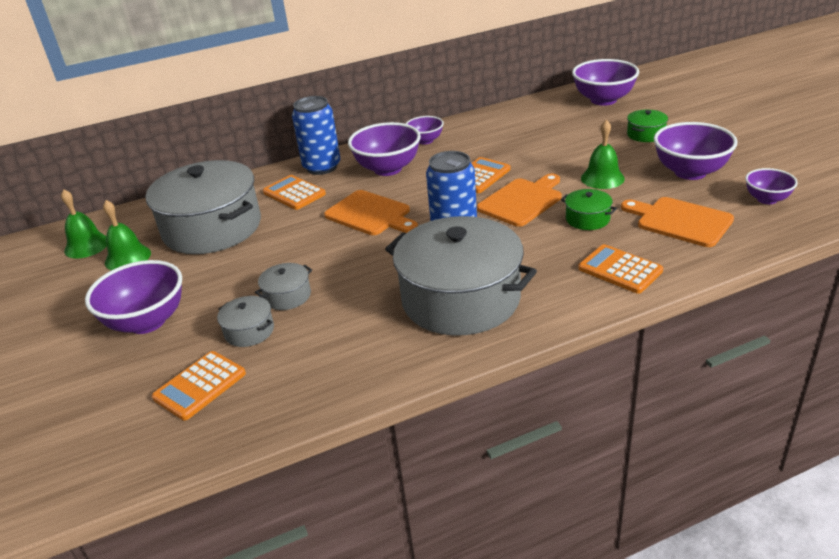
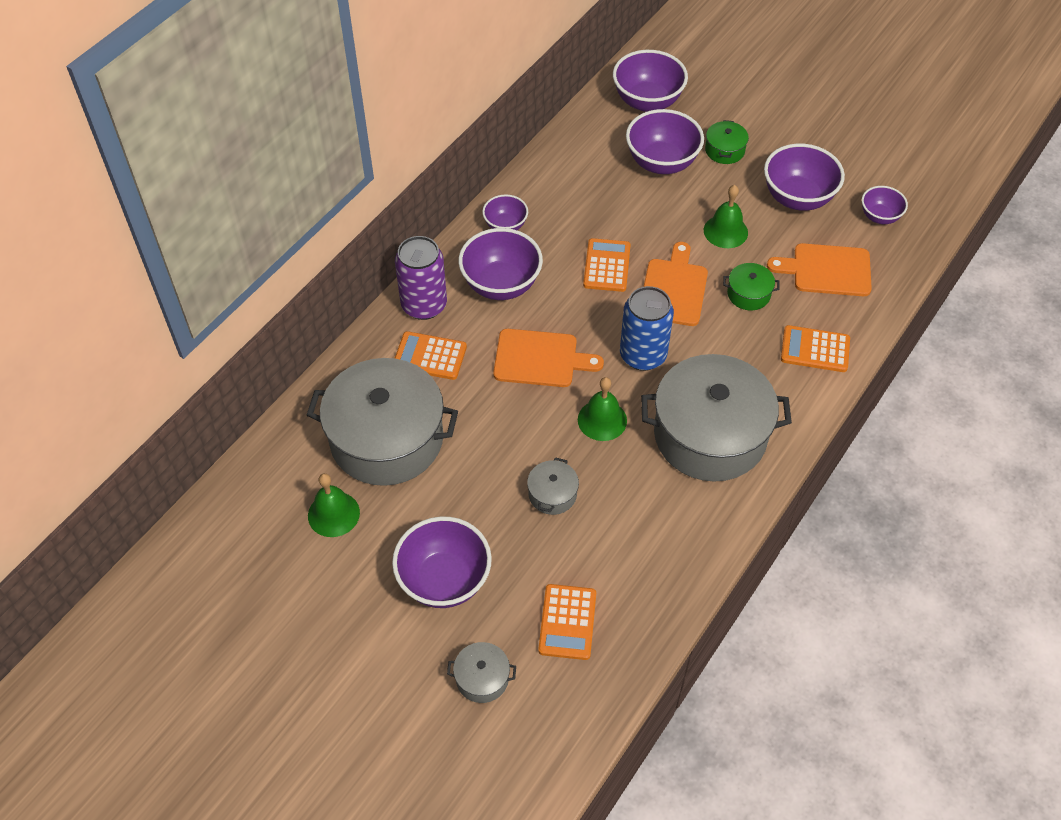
camera: 35 degrees left, 20 degrees up
green bell [61,189,107,259] -> green bell moved to [578,377,627,441]
grey pot [217,296,274,347] -> grey pot moved to [447,642,516,703]
blue can [292,96,340,175] -> purple can [395,236,447,320]
none -> purple bowl [626,109,704,174]

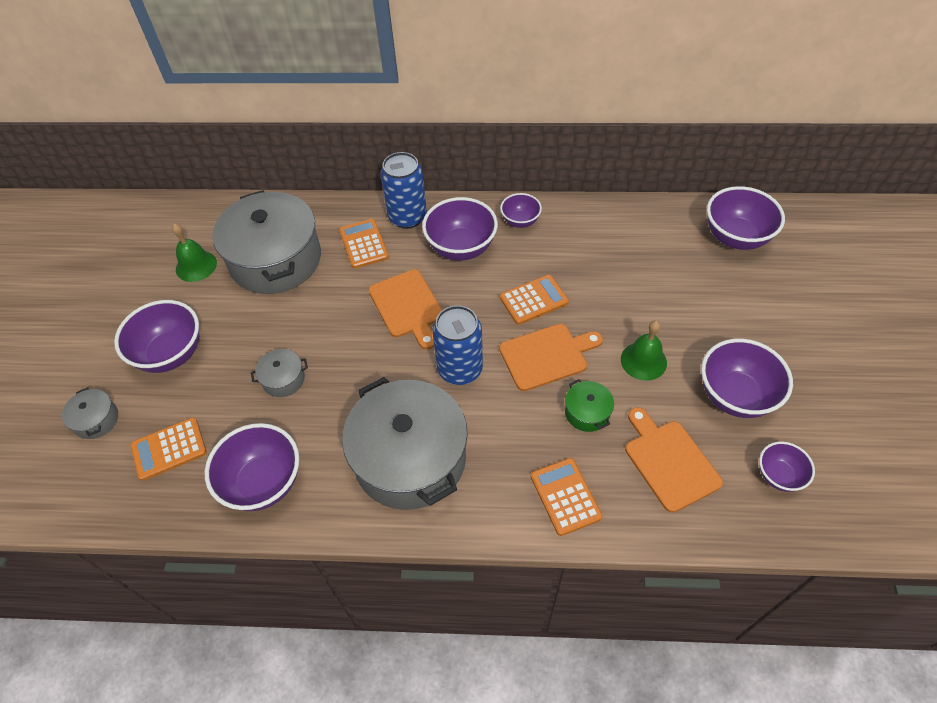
camera: 60 degrees right, 0 degrees up
purple can [395,236,447,320] -> blue can [381,152,427,229]
green bell [578,377,627,441] -> none
purple bowl [626,109,704,174] -> purple bowl moved to [205,423,299,511]
green pot [705,120,749,164] -> none

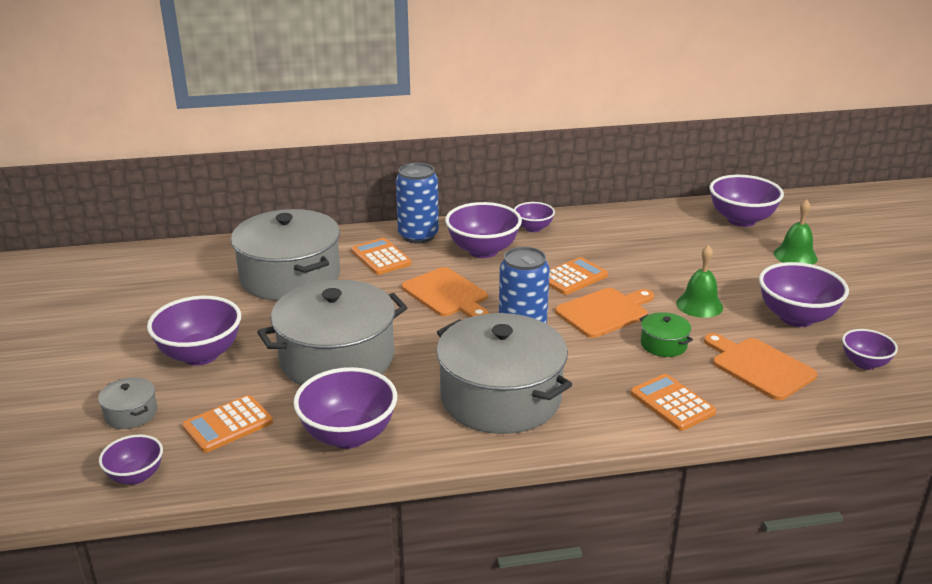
camera: 15 degrees left, 25 degrees down
green bell [172,224,217,282] -> green bell moved to [774,199,818,265]
grey pot [251,349,308,397] -> grey pot [257,280,407,385], size x2.41
none -> purple bowl [99,435,163,485]

